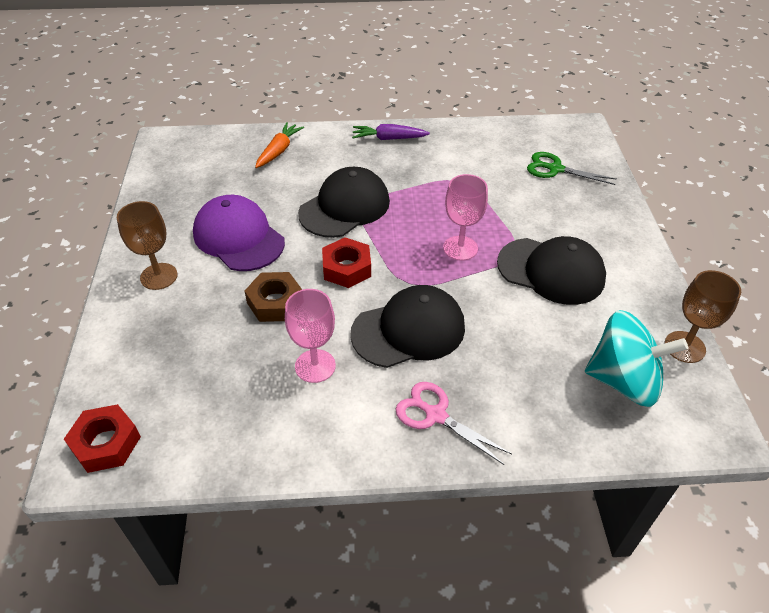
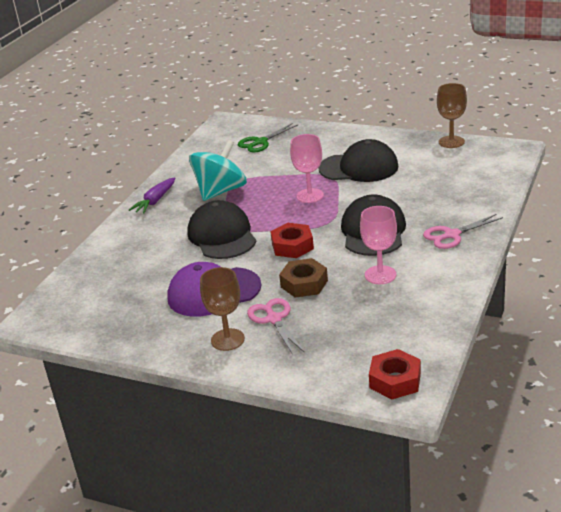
camera: 60 degrees left, 15 degrees down
orange carrot [255,122,304,168] -> none
black cap [497,236,606,305] -> black cap turned 45 degrees clockwise [318,139,398,182]
turquoise spinning top [585,310,688,407] -> turquoise spinning top moved to [189,140,247,201]
none -> pink scissors [247,298,305,355]

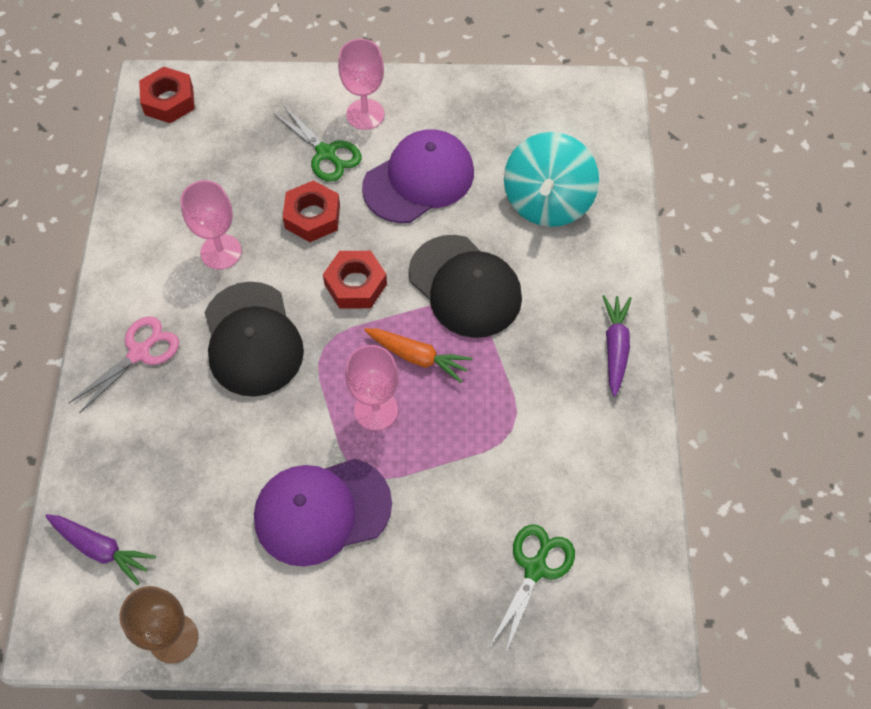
camera: 155 degrees right, 30 degrees up
turquoise spinning top [189,140,247,201] -> turquoise spinning top moved to [504,132,599,227]
brown goblet [200,267,245,351] -> pink goblet [338,39,384,130]
pink scissors [247,298,305,355] -> green scissors [273,105,362,182]
brown nut [279,258,328,298] -> red nut [283,180,340,242]
black cap [318,139,398,182] -> purple cap [254,459,392,566]
none -> purple carrot [45,514,156,585]
none -> orange carrot [364,328,473,383]

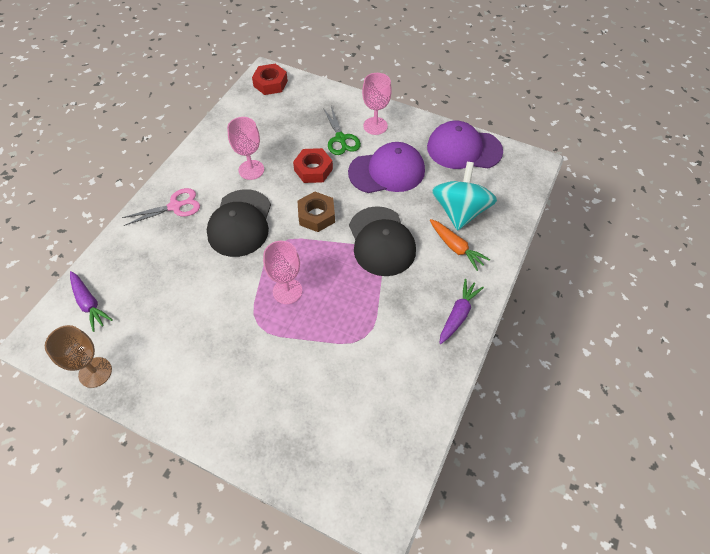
camera: 25 degrees right, 5 degrees down
purple cap [254,459,392,566] -> purple cap moved to [427,121,503,169]
red nut [323,251,387,309] -> brown nut [298,192,335,232]
orange carrot [364,328,473,383] -> orange carrot moved to [430,219,490,271]
green scissors [490,524,575,655] -> none
turquoise spinning top [504,132,599,227] -> turquoise spinning top turned 150 degrees clockwise [432,162,497,230]

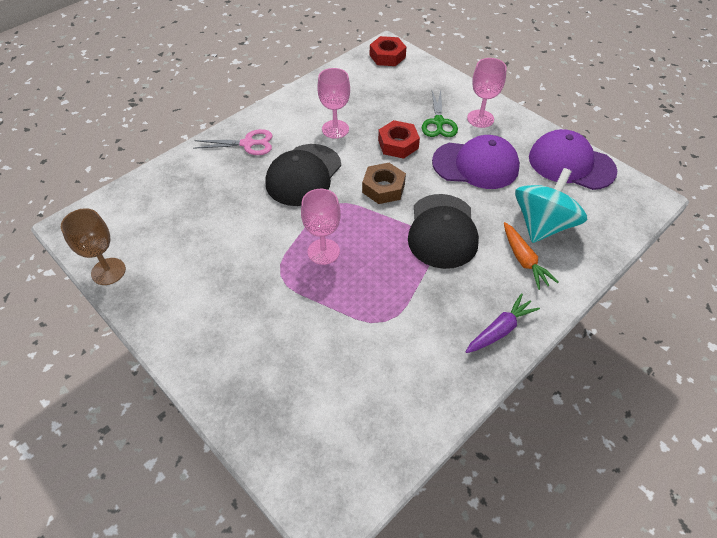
camera: 20 degrees right, 5 degrees down
purple carrot [70,271,113,332] -> none

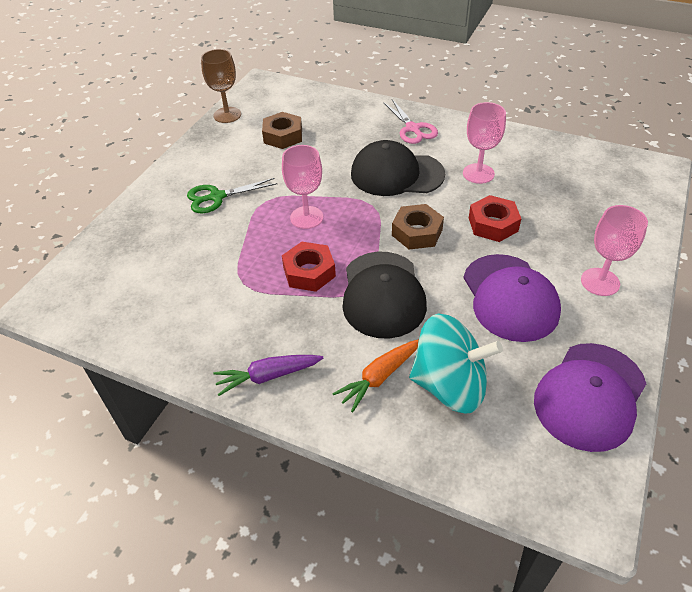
camera: 70 degrees right, 5 degrees down
red nut [370,36,406,66] -> red nut moved to [282,242,336,292]
black cap [408,194,479,269] -> black cap turned 75 degrees counterclockwise [342,252,427,339]
green scissors [422,91,458,137] -> green scissors moved to [187,178,277,213]
purple carrot [466,293,540,353] -> purple carrot turned 135 degrees clockwise [213,355,323,396]
purple cap [529,129,617,190] -> purple cap turned 150 degrees counterclockwise [534,343,646,452]
none -> brown nut [262,112,302,149]

